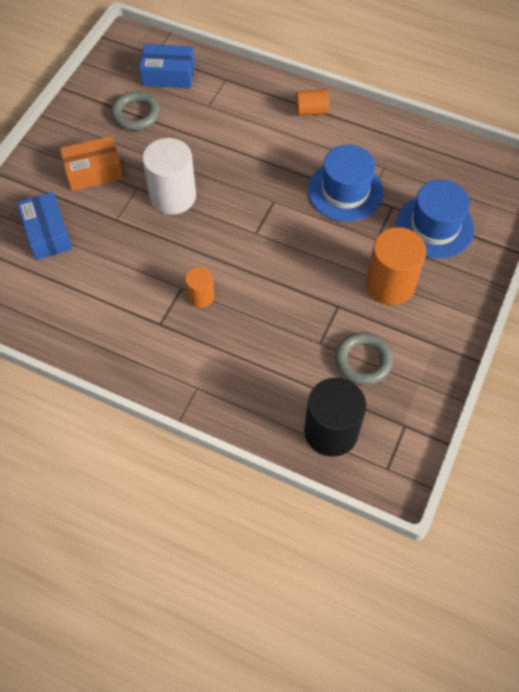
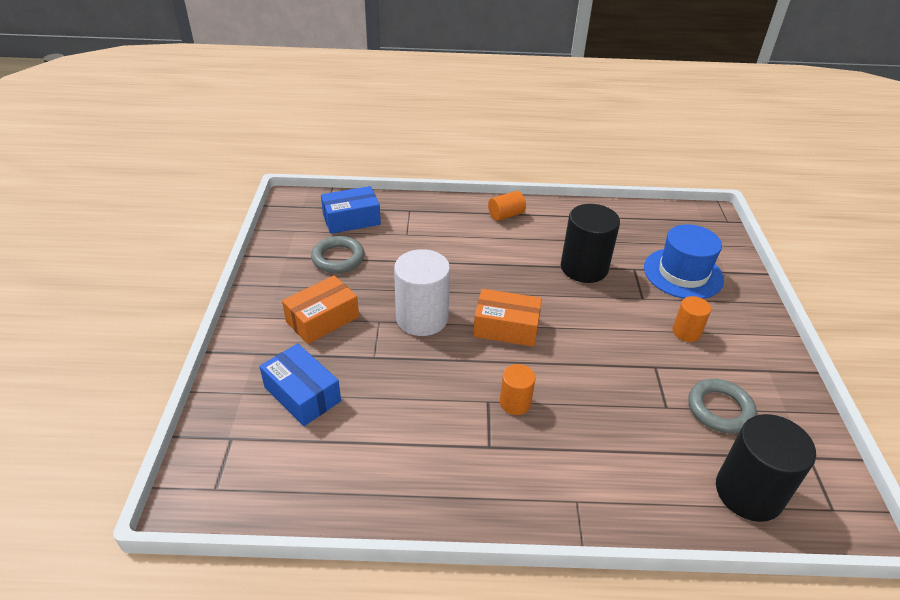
camera: 25 degrees left, 20 degrees down
blue hat [308,145,384,222] -> black cylinder [561,204,620,283]
orange cylinder [366,227,426,305] -> orange cylinder [672,296,711,342], size x0.53
none -> orange box [473,289,542,347]

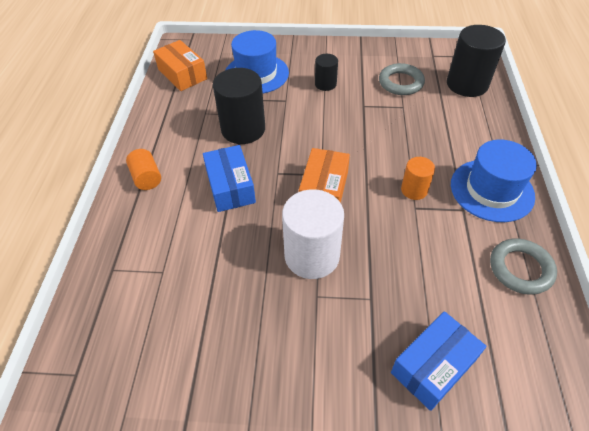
camera: 85 degrees left, 10 degrees up
orange box [282,275,359,344] -> orange box moved to [153,40,207,91]
grey ring [311,236,365,273] -> grey ring moved to [490,238,557,295]
blue box [321,186,381,234] -> blue box moved to [203,145,256,212]
orange cylinder [672,296,711,342] -> black cylinder [315,54,338,91]
none -> blue hat [451,140,537,222]

